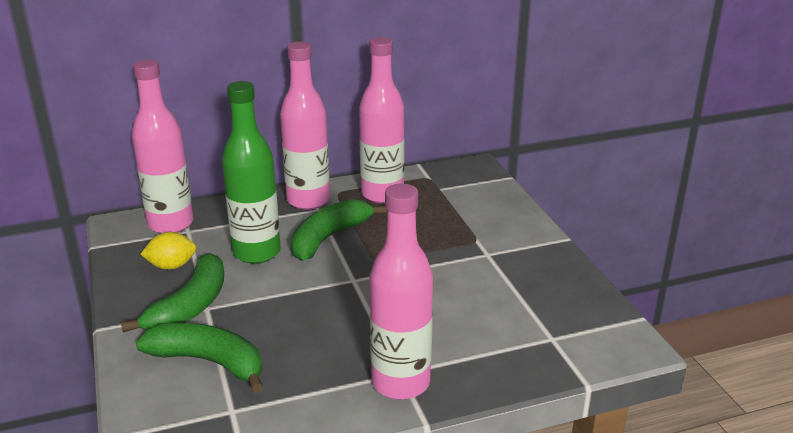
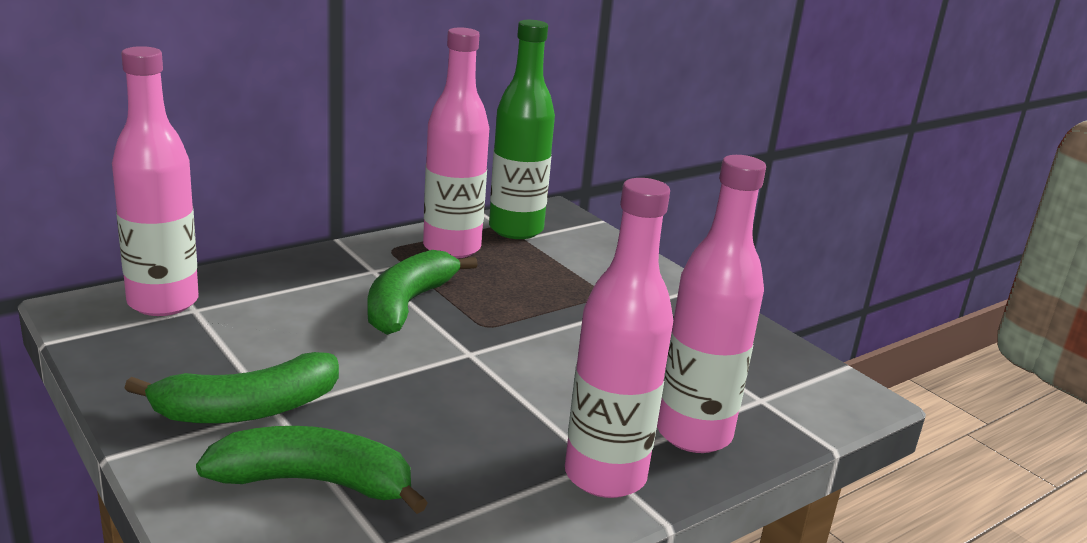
camera: 20 degrees left, 5 degrees down
green banana [121,253,224,332] -> green banana turned 60 degrees clockwise [125,352,339,424]
yellow lemon [140,232,197,270] -> none
green bottle [222,81,281,264] -> green bottle moved to [489,20,555,239]
pink bottle [280,42,330,210] -> pink bottle moved to [657,155,766,453]

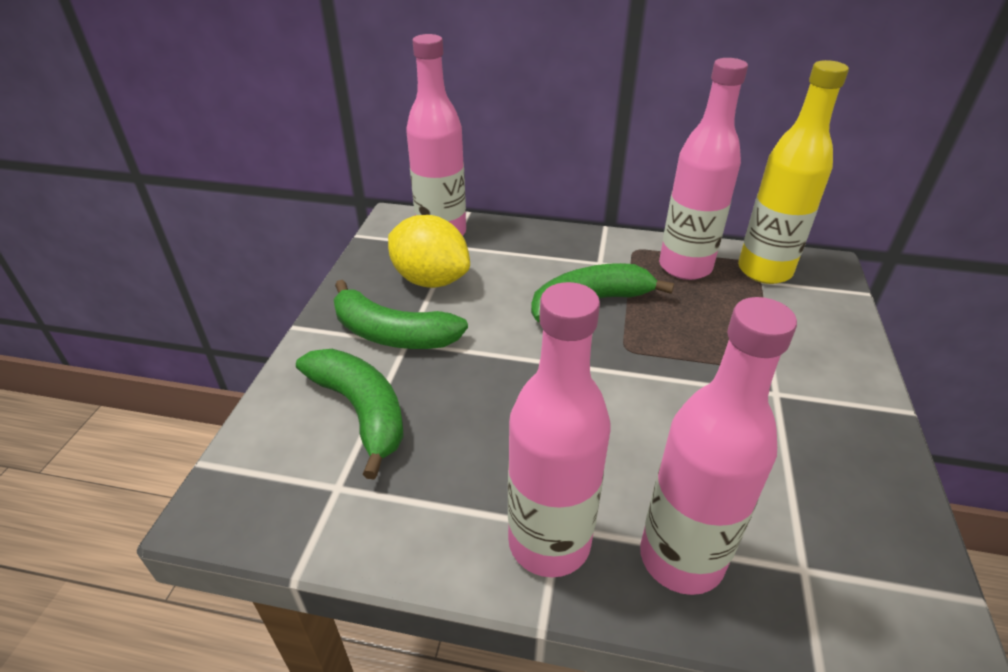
camera: 50 degrees right, 15 degrees up
green bottle [489,20,555,239] -> yellow bottle [738,60,849,284]
none -> yellow lemon [388,215,470,288]

